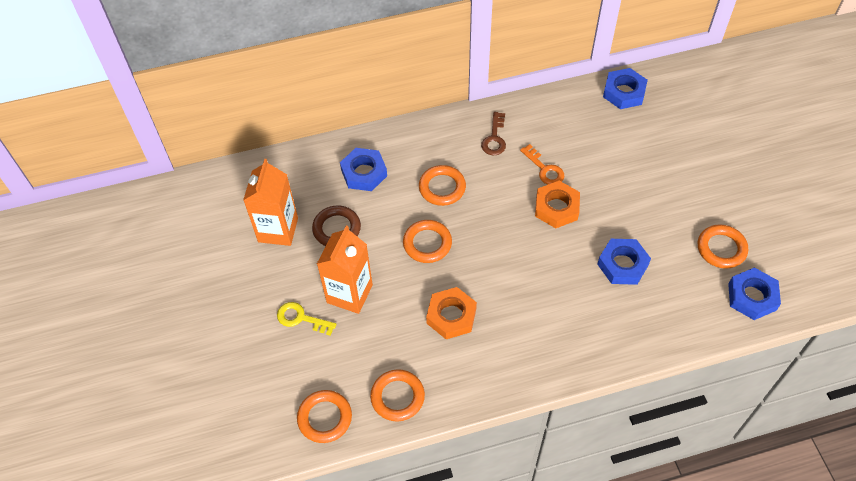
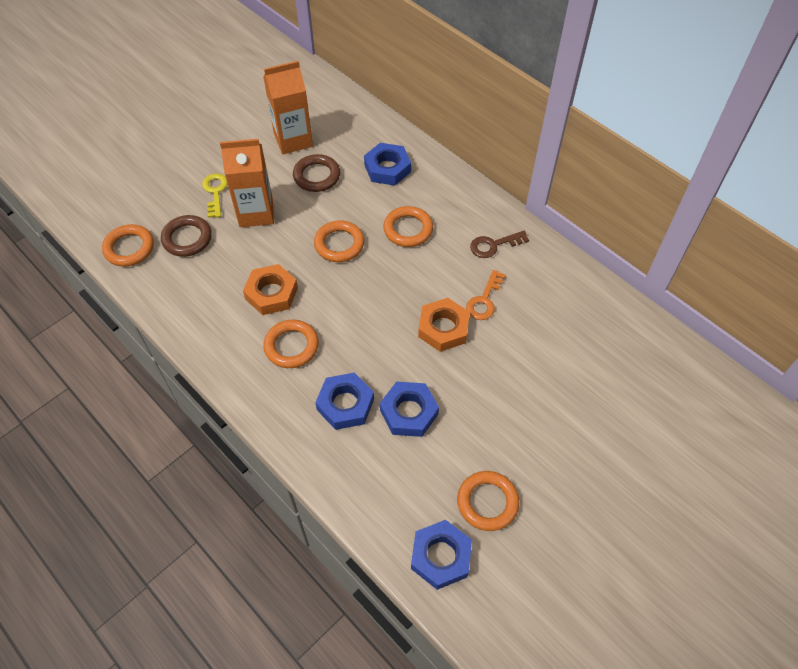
camera: 60 degrees right, 0 degrees up
orange ring [370,369,425,421] -> orange ring moved to [263,320,319,368]
blue nut [603,68,648,109] -> blue nut moved to [315,373,374,430]
none -> brown ring [161,215,212,257]

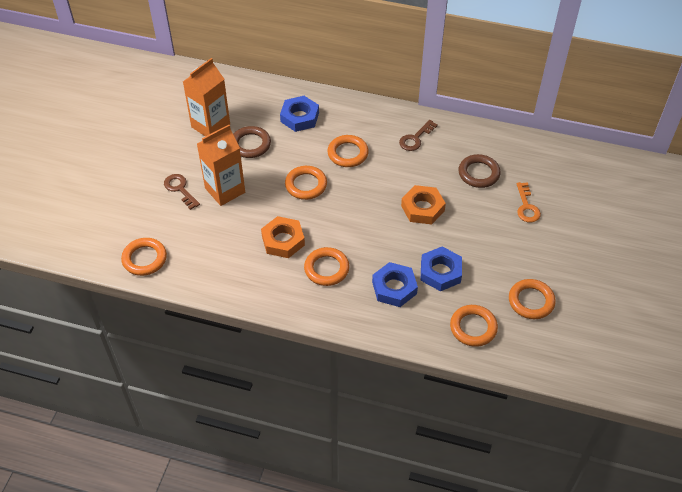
camera: 30 degrees left, 5 degrees down
brown ring [161,215,212,257] -> brown ring moved to [458,154,500,188]
yellow key [202,173,227,218] -> brown key [164,174,200,210]
blue nut [411,520,472,590] -> none
orange key [466,270,506,320] -> orange key moved to [516,182,541,222]
none -> orange ring [450,305,498,347]

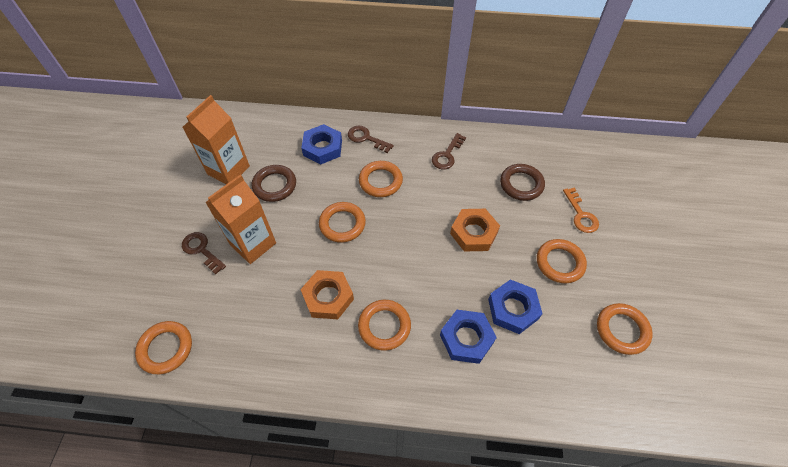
camera: 10 degrees left, 5 degrees up
orange ring [450,305,498,347] -> orange ring moved to [537,239,587,283]
none -> brown key [348,126,394,153]

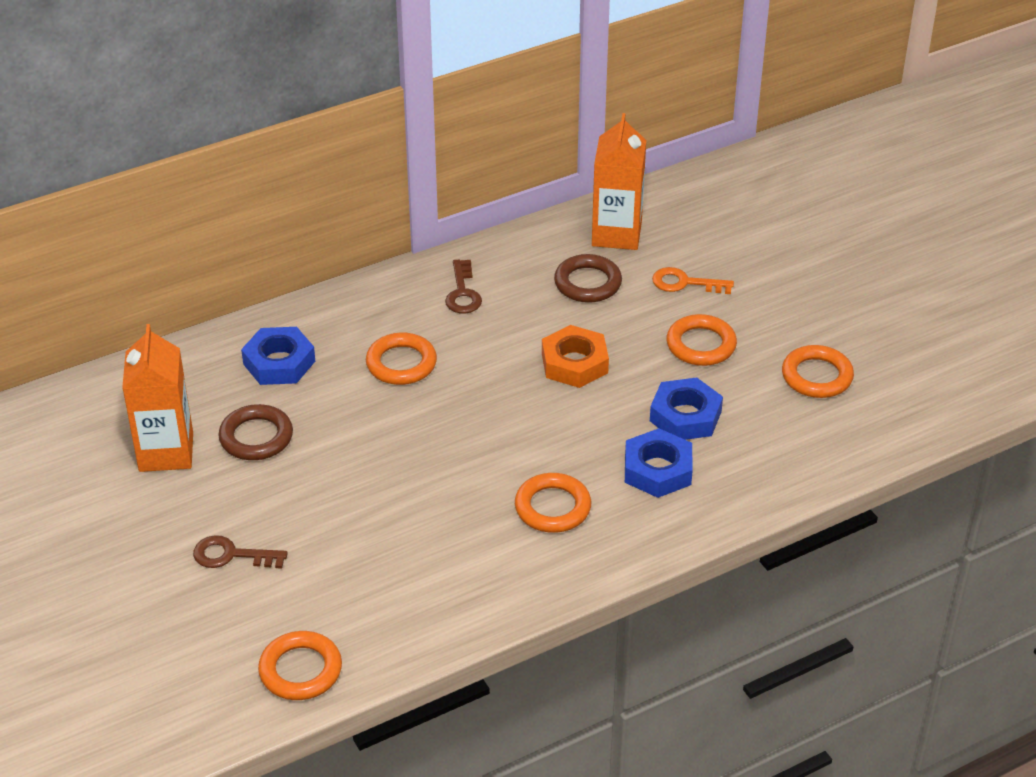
camera: 35 degrees left, 15 degrees down
orange carton [205,174,276,264] -> orange carton moved to [592,113,646,250]
orange nut [300,270,354,319] -> none
orange ring [319,202,366,243] -> none
brown key [348,126,394,153] -> none
orange key [563,188,599,233] -> orange key turned 150 degrees clockwise [652,267,734,294]

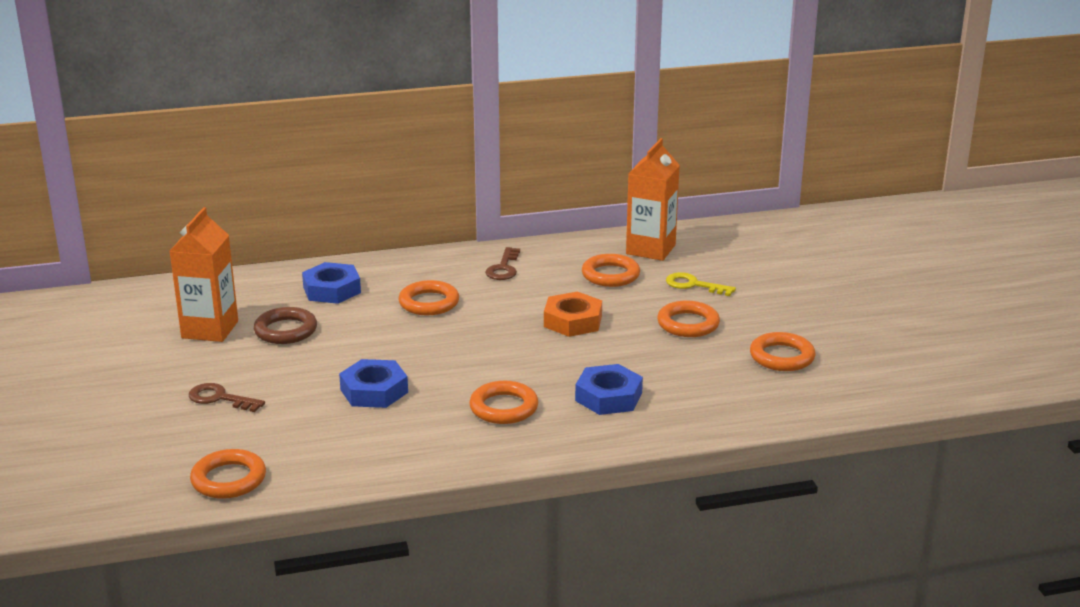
camera: 15 degrees right, 15 degrees down
brown ring [554,254,622,303] -> orange ring [582,254,640,287]
blue nut [650,377,723,440] -> blue nut moved to [339,359,408,408]
orange key [652,267,734,294] -> yellow key [666,272,736,296]

